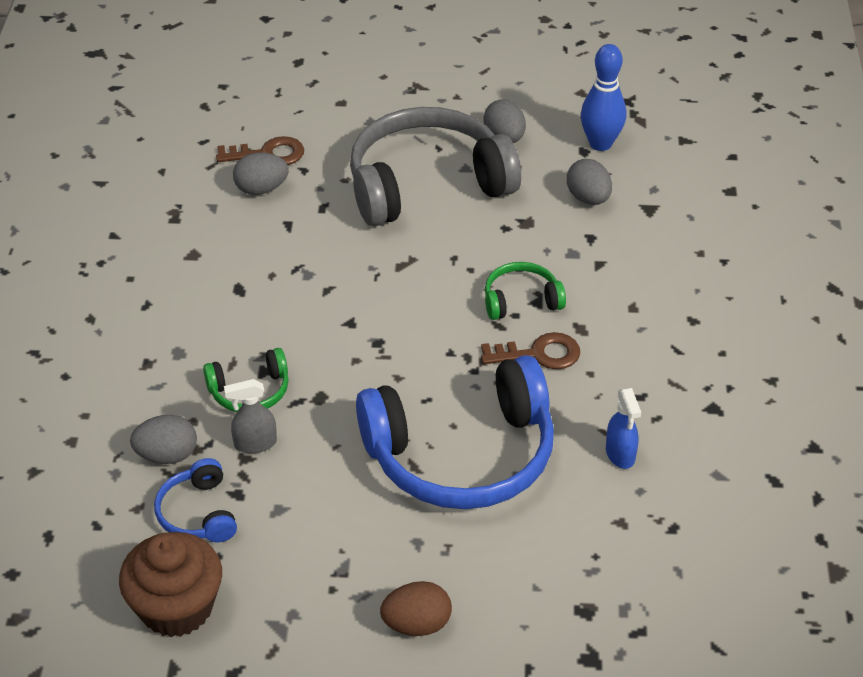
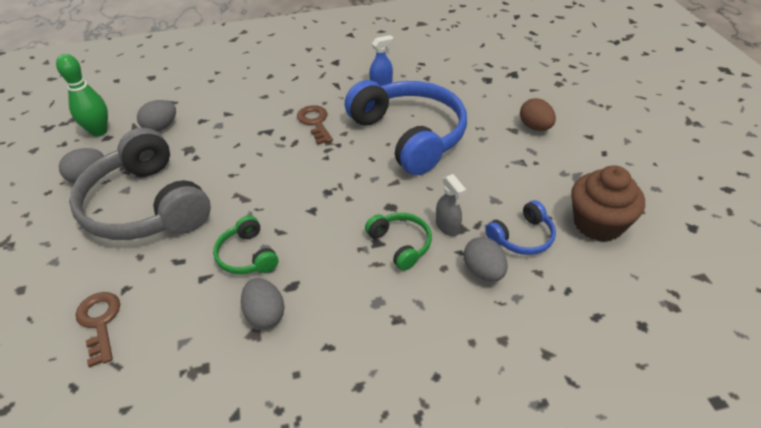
camera: 105 degrees left, 0 degrees up
grey egg [233,153,289,195] -> grey egg moved to [241,278,285,329]
green headphones [485,262,566,320] -> green headphones moved to [213,216,278,274]
blue bowling pin [581,44,626,151] -> green bowling pin [56,54,108,137]

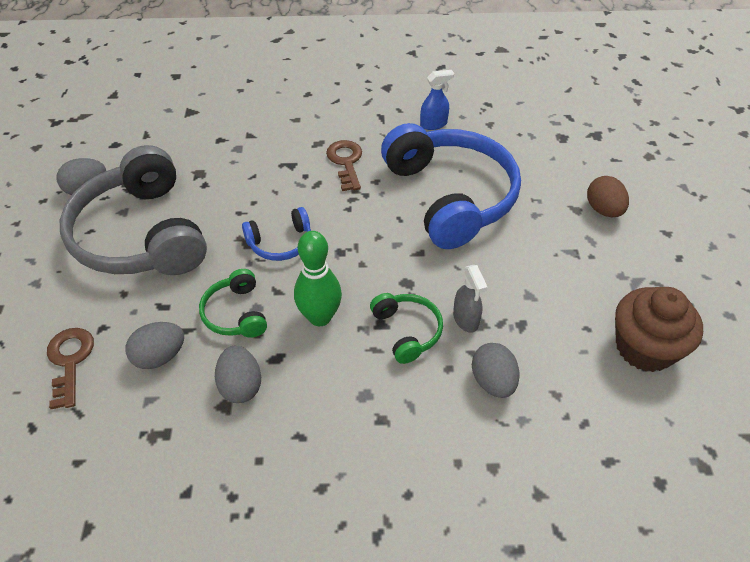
camera: 10 degrees right, 5 degrees up
green bowling pin [56,54,108,137] -> green bowling pin moved to [294,231,342,326]
grey egg [137,100,176,132] -> grey egg moved to [126,322,184,369]
blue headphones [485,200,556,255] -> blue headphones moved to [242,207,311,261]

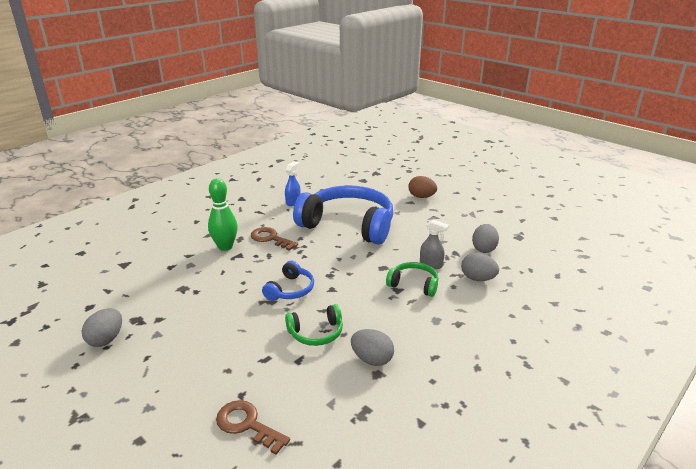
camera: 45 degrees left, 20 degrees down
grey headphones [60,145,207,275] -> none
grey egg [126,322,184,369] -> grey egg moved to [472,224,499,253]
green headphones [199,269,267,338] -> green headphones turned 45 degrees counterclockwise [285,304,343,346]
green bowling pin [294,231,342,326] -> green bowling pin moved to [208,178,238,251]
brown cupcake [615,287,703,372] -> none

